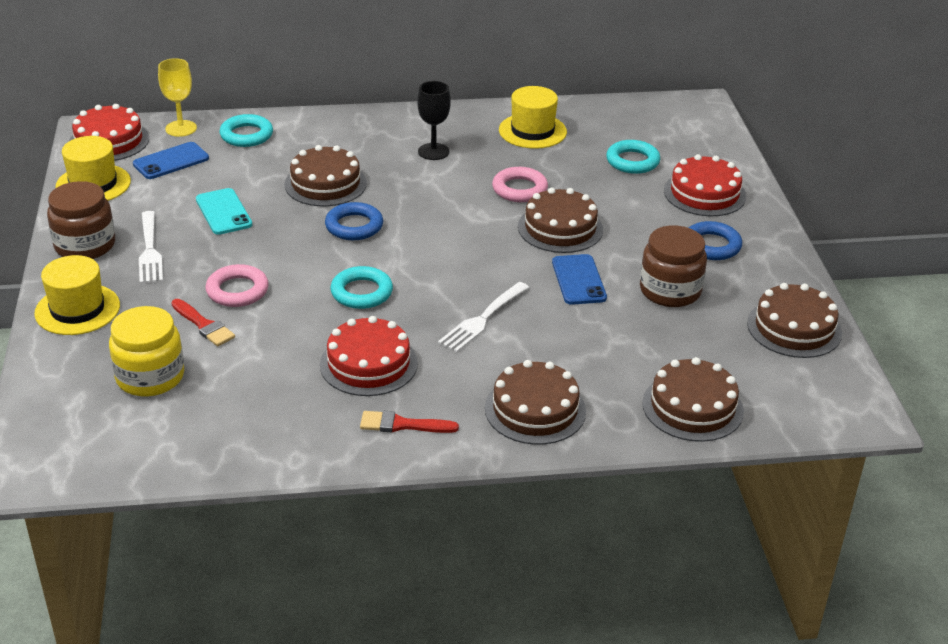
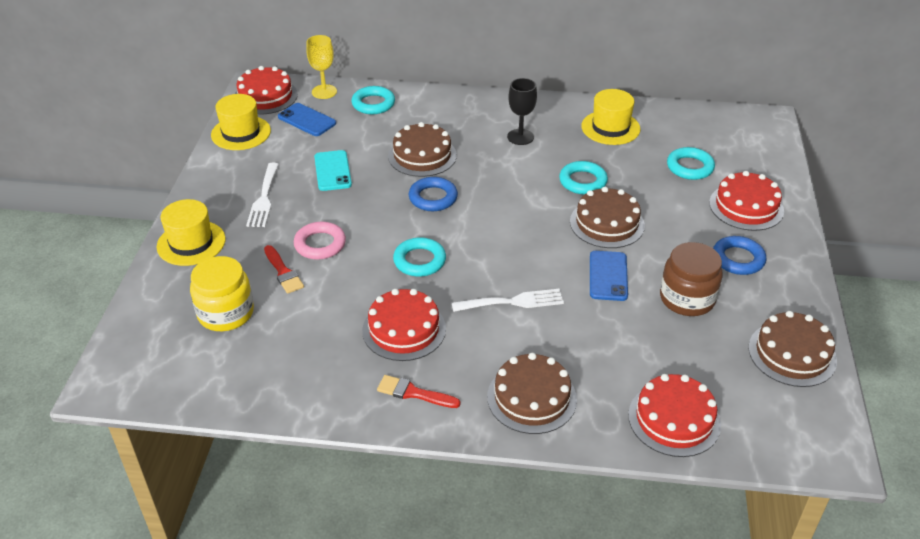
camera: 15 degrees right, 5 degrees up
brown jar [47,181,115,259] -> none
blue phone [133,142,209,179] -> blue phone turned 60 degrees clockwise [278,103,336,136]
white fork [438,282,529,352] -> white fork turned 150 degrees counterclockwise [452,289,564,312]
pink ring [492,167,548,202] -> turquoise ring [559,161,608,195]
brown cake [642,357,744,442] -> red cake [628,374,721,457]

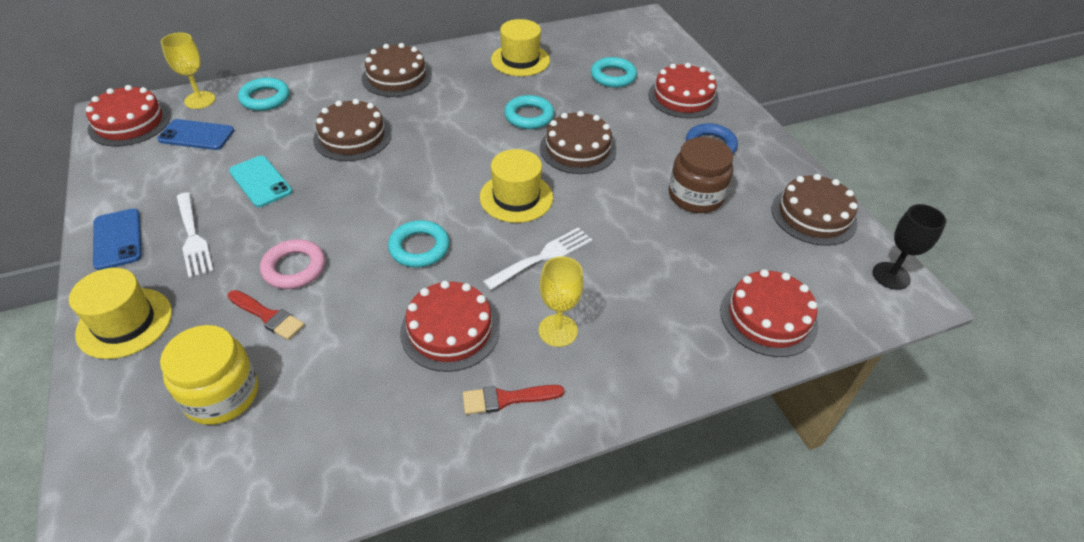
camera: 30 degrees left, 5 degrees up
yellow hat [211,94,271,150] -> yellow hat moved to [480,149,553,223]
blue ring [409,177,458,211] -> none
brown cake [487,353,577,434] -> brown cake moved to [362,43,432,97]
black goblet [507,78,537,145] -> black goblet moved to [873,204,946,290]
blue phone [590,251,628,301] -> blue phone moved to [93,209,142,270]
none -> yellow goblet [539,256,583,347]

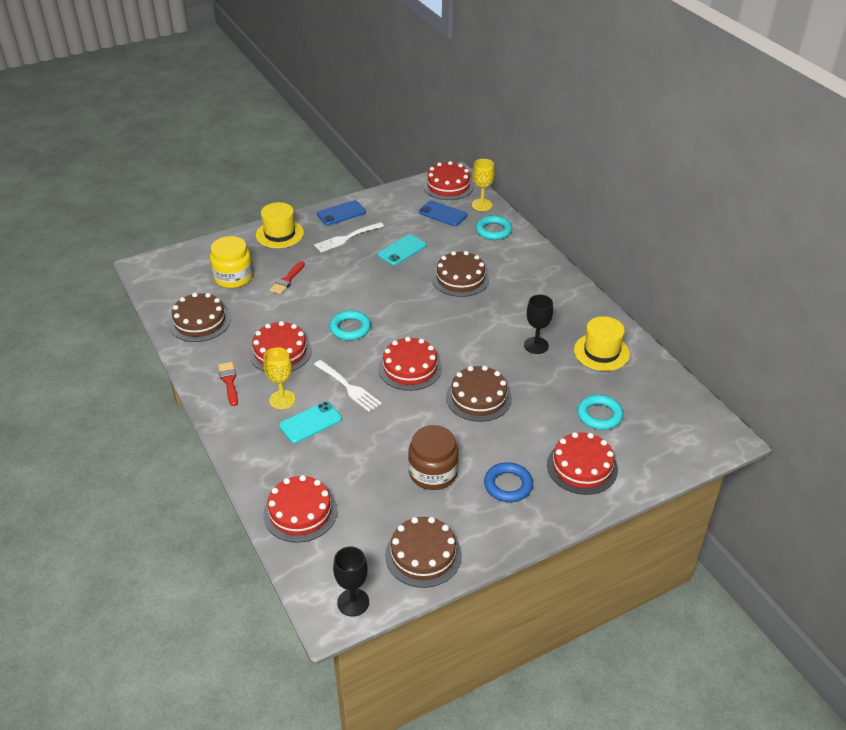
camera: 85 degrees right, 5 degrees down
blue phone [157,119,234,150] -> blue phone turned 60 degrees counterclockwise [419,200,467,226]
pink ring [260,239,325,289] -> none
brown cake [362,43,432,97] -> brown cake moved to [169,292,230,342]
yellow hat [480,149,553,223] -> red cake [378,337,442,391]
turquoise ring [504,95,554,129] -> none
none -> turquoise phone [279,402,342,443]
none -> black goblet [524,295,553,354]

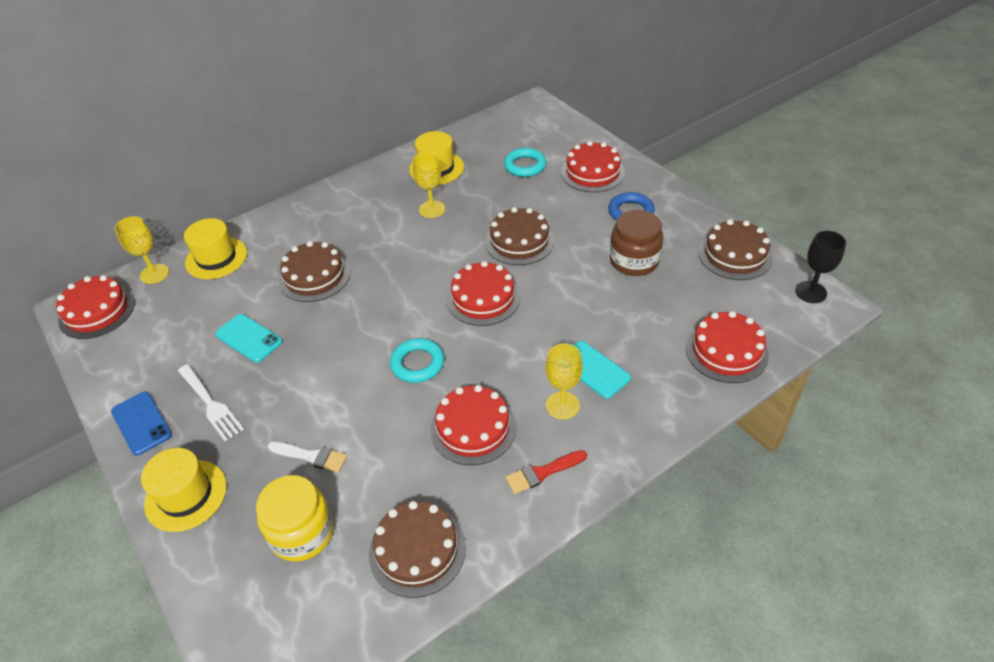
camera: 95 degrees left, 5 degrees up
red brush [270,261,305,294] -> white brush [268,441,347,473]
white fork [314,360,382,412] -> none
blue phone [419,200,467,226] -> none
turquoise ring [476,215,512,240] -> yellow hat [184,218,247,279]
black goblet [524,295,553,354] -> yellow goblet [412,152,445,218]

